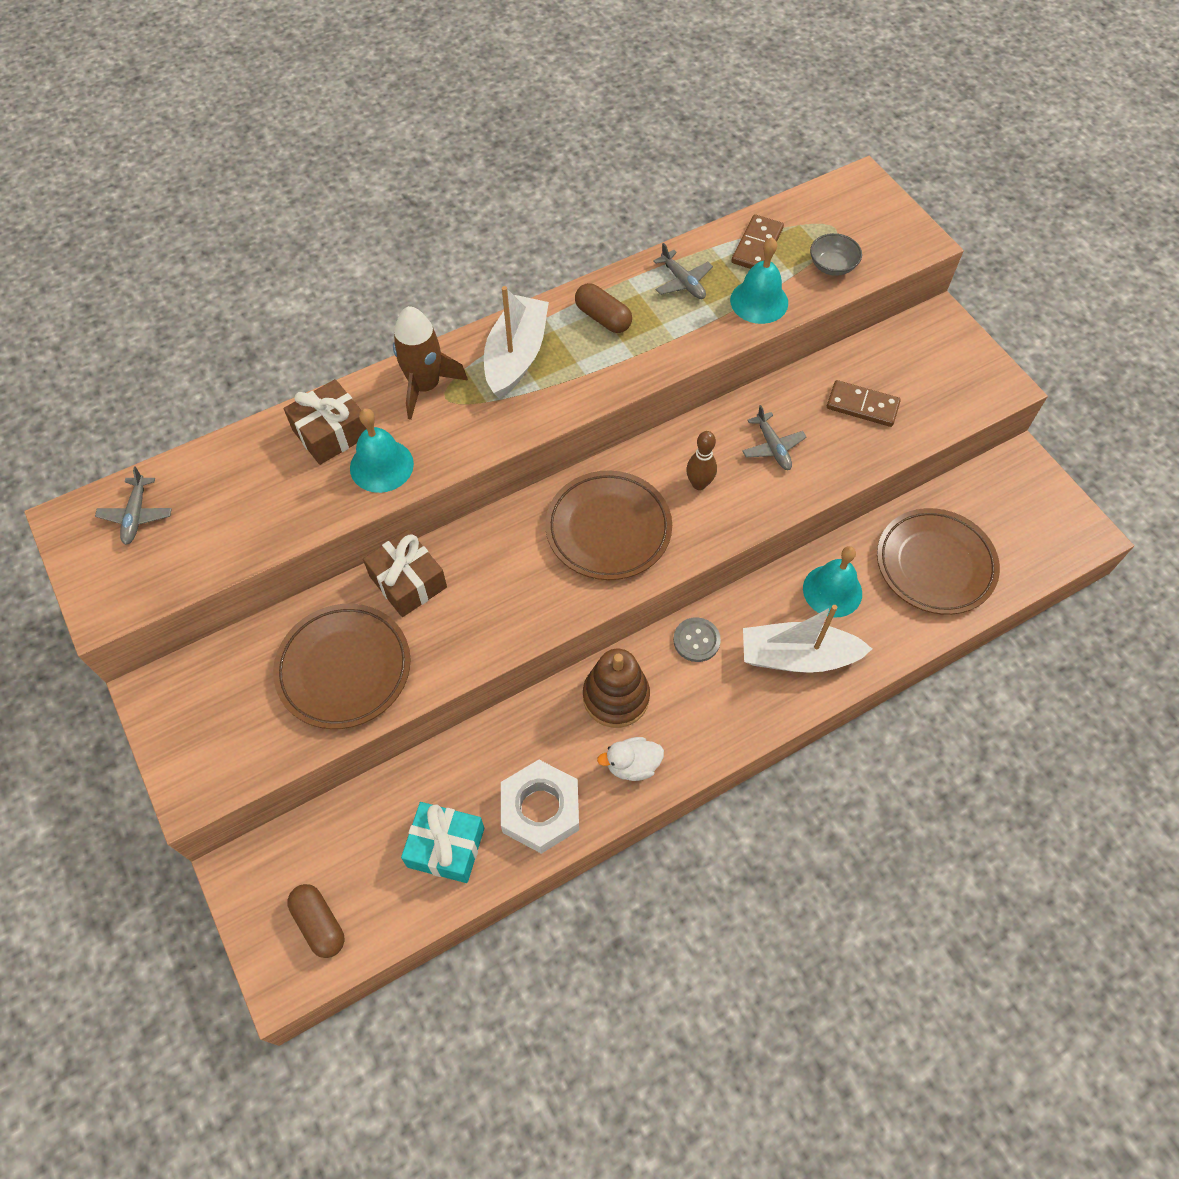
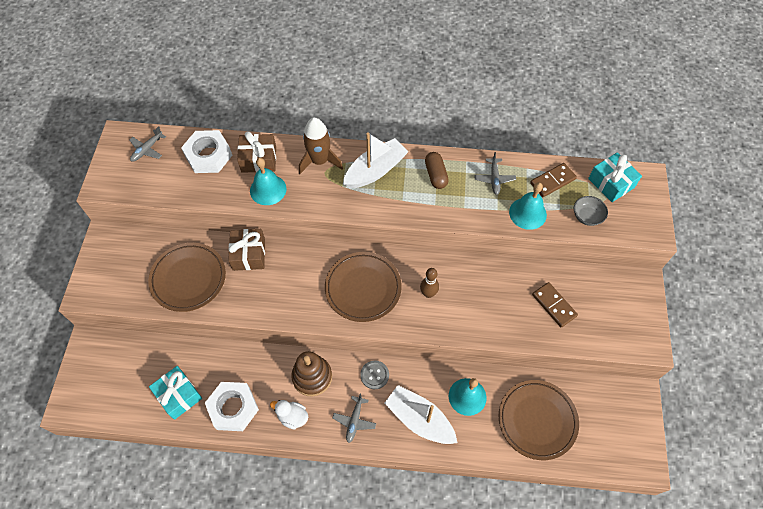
camera: 35 degrees right, 0 degrees up
brown capsule [287,884,344,958] -> none
grey plane [742,405,807,470] -> grey plane moved to [333,394,376,443]
none -> white nut [181,130,232,173]
none -> turquoise gift [588,152,642,202]

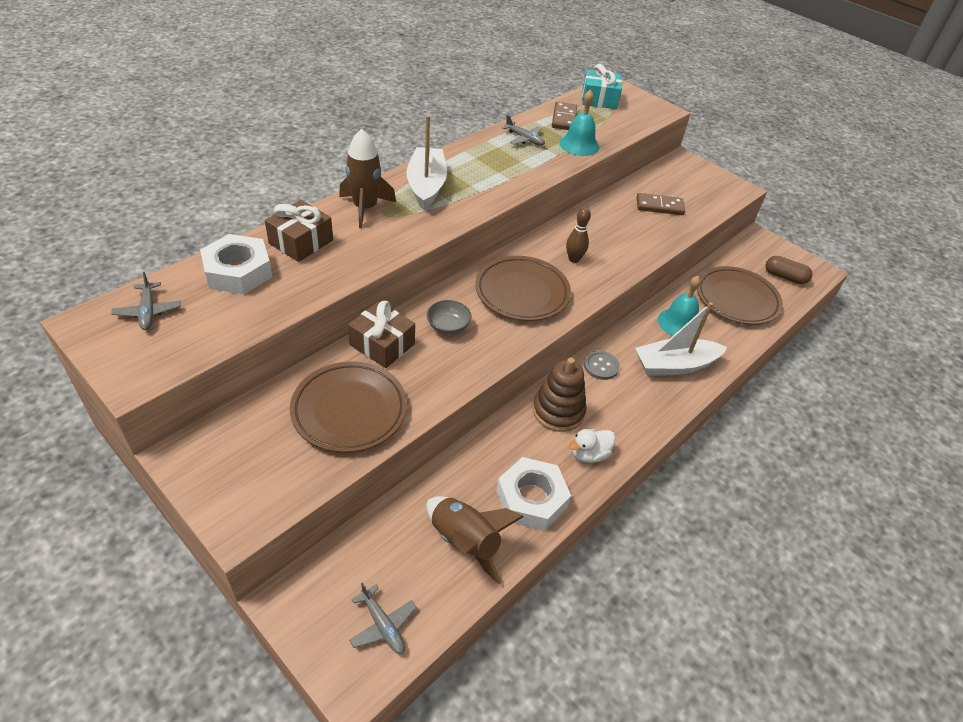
camera: 55 degrees left, 15 degrees down
turquoise gift [149,366,202,420] -> brown rocket [427,496,524,584]
turquoise bell [250,158,287,205] -> none
grey plane [333,394,376,443] -> grey plane moved to [349,582,417,654]
brown capsule [425,152,449,189] -> brown capsule moved to [766,256,812,284]
grey bowl [574,196,608,226] -> grey bowl moved to [427,300,471,335]

